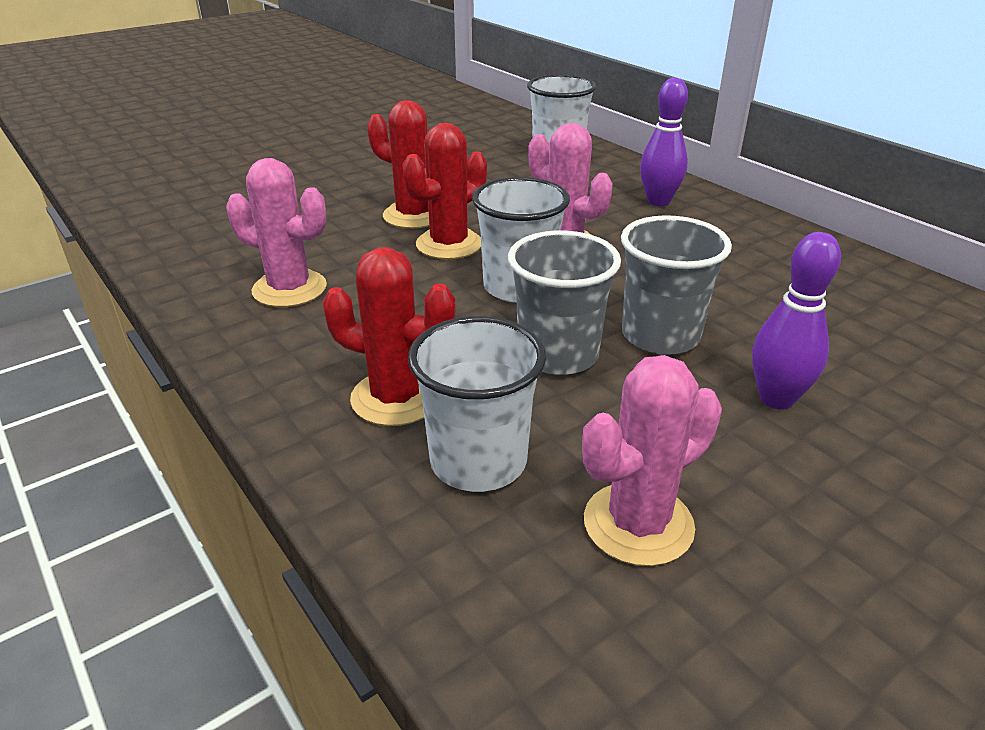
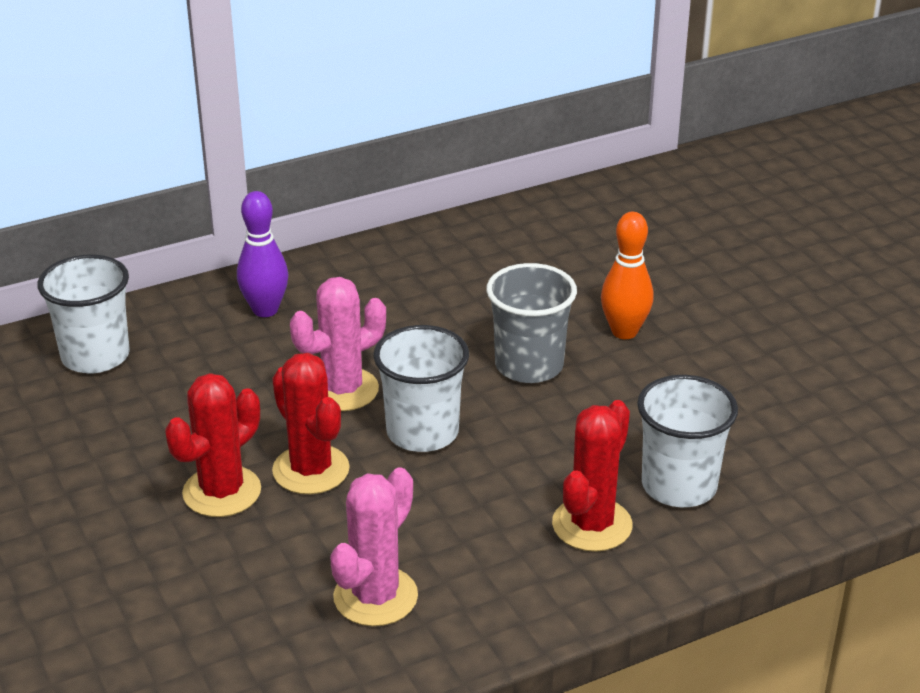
camera: 80 degrees left, 0 degrees up
grey cup [508,231,621,375] -> none
pink cactus [582,355,722,566] -> none
purple bowling pin [752,232,841,409] -> orange bowling pin [601,212,654,339]

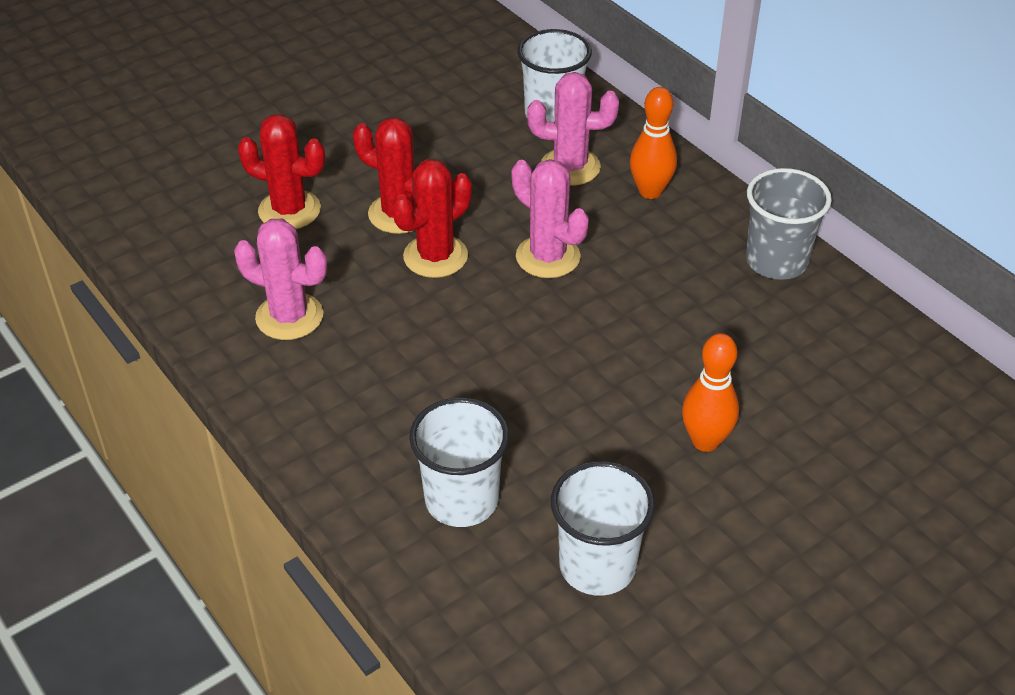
camera: 80 degrees right, 10 degrees up
purple bowling pin [237,191,288,317] -> orange bowling pin [630,87,677,199]
white cup [373,325,469,452] -> white cup moved to [551,461,655,596]
grey cup [486,263,577,383] -> grey cup moved to [746,168,832,280]
red cactus [552,400,633,552] -> red cactus moved to [238,114,325,229]
none -> pink cactus [527,72,619,186]

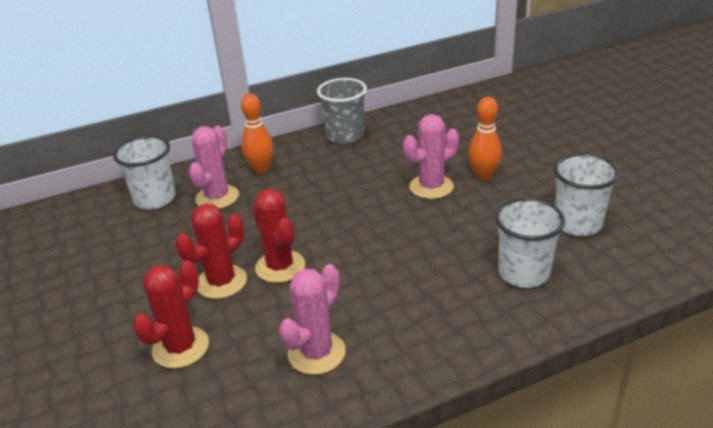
camera: 75 degrees left, 10 degrees down
pink cactus [512,159,589,278] -> pink cactus moved to [403,114,459,199]

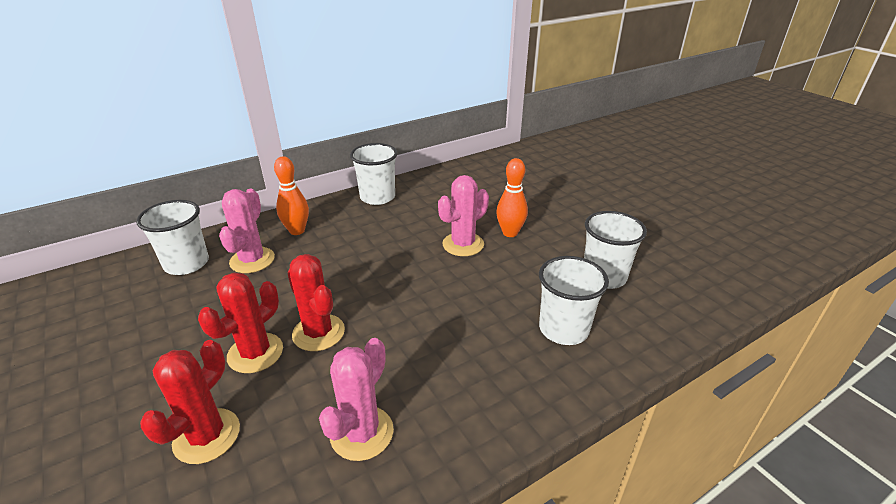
camera: 10 degrees left, 0 degrees up
grey cup [317,78,367,144] -> white cup [350,143,398,205]

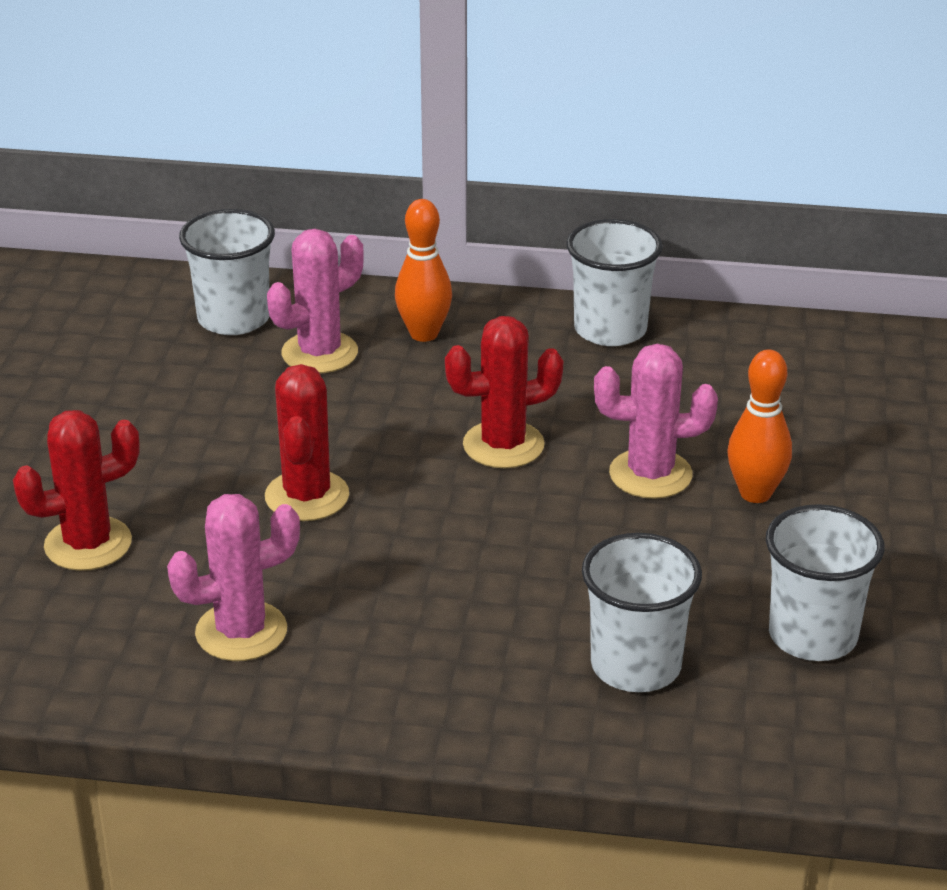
camera: 40 degrees right, 0 degrees up
red cactus [198,272,283,373] -> red cactus moved to [445,316,563,468]

